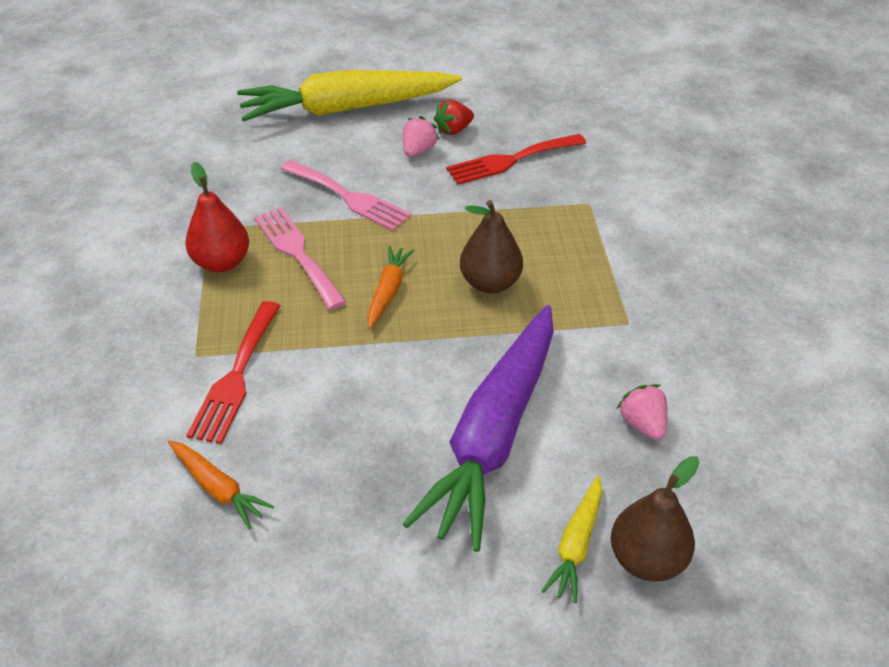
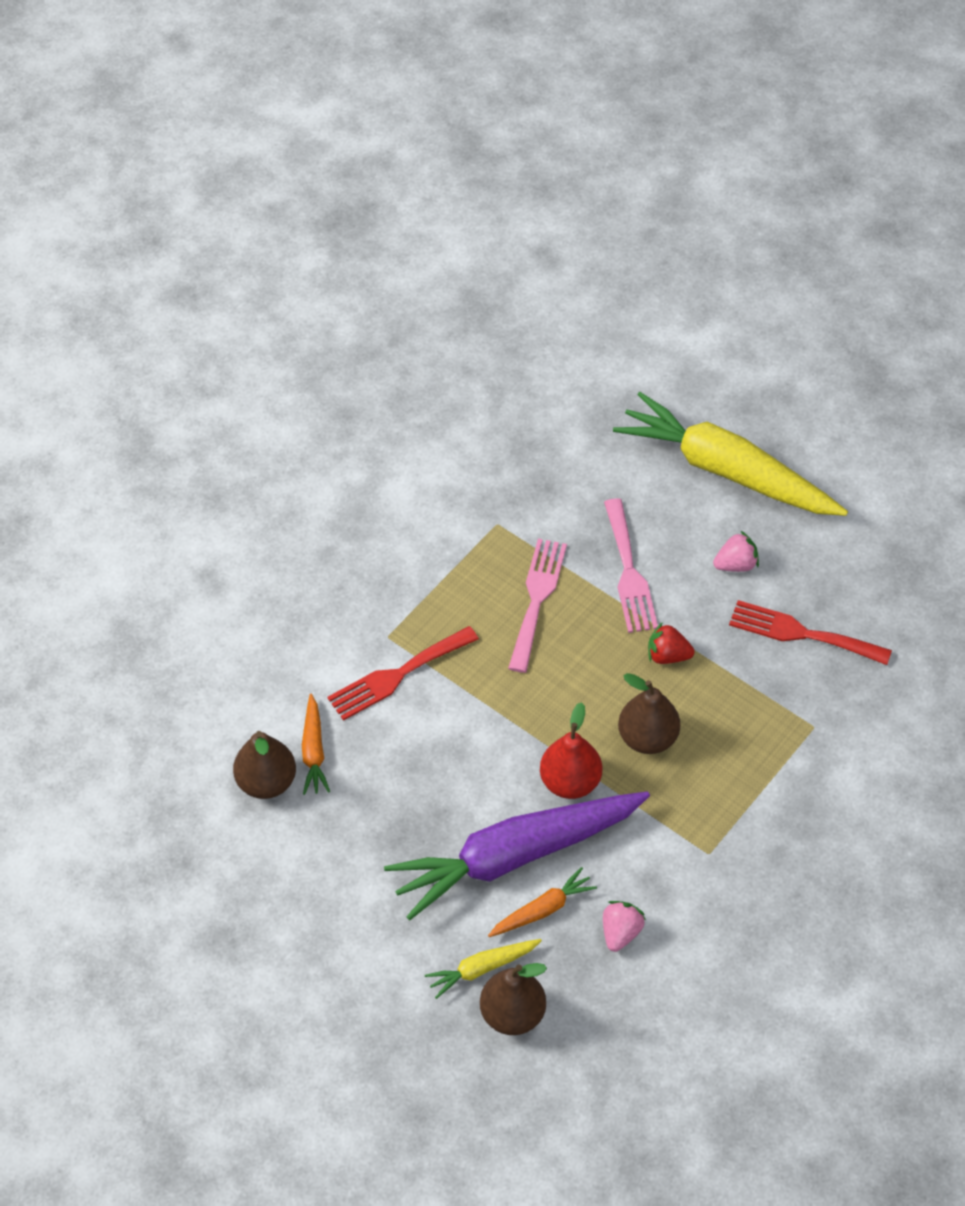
camera: 45 degrees right, 10 degrees up
red pear [185,162,249,272] -> red pear moved to [540,702,602,799]
orange carrot [367,246,414,329] -> orange carrot moved to [488,867,597,937]
red strawberry [434,100,474,135] -> red strawberry moved to [648,622,695,664]
none -> brown pear [233,731,296,799]

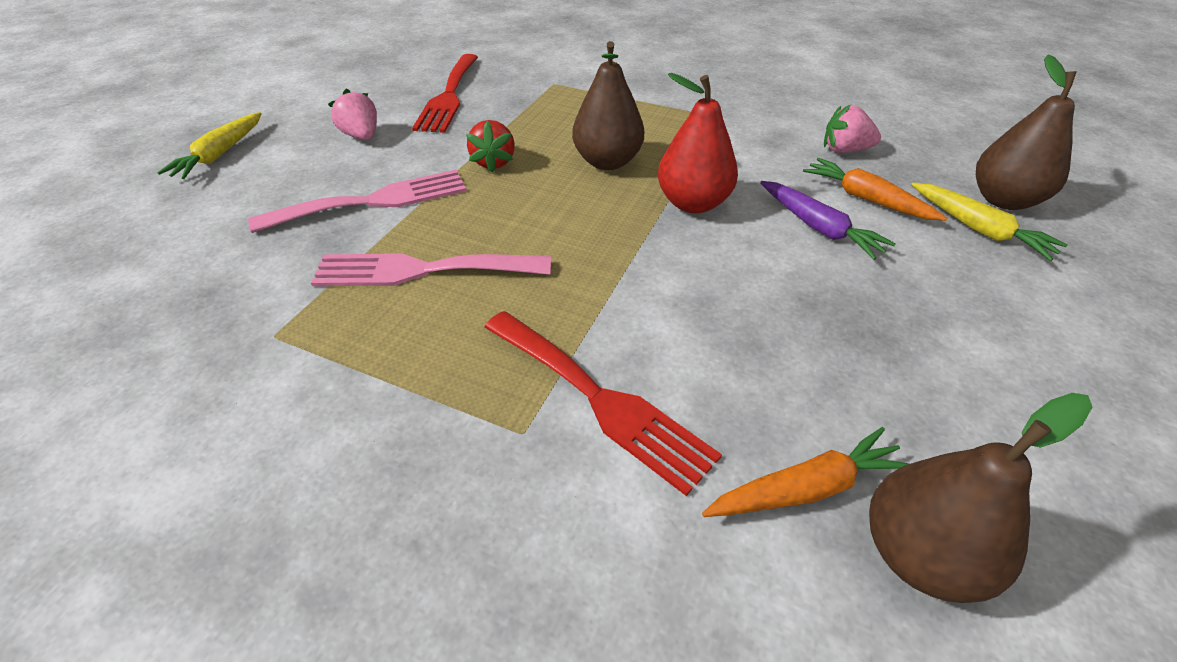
camera: 105 degrees left, 10 degrees down
purple carrot [384,791,650,920] -> purple carrot [760,181,896,260], size x0.43
yellow carrot [613,392,848,516] -> yellow carrot [157,112,262,179], size x0.43

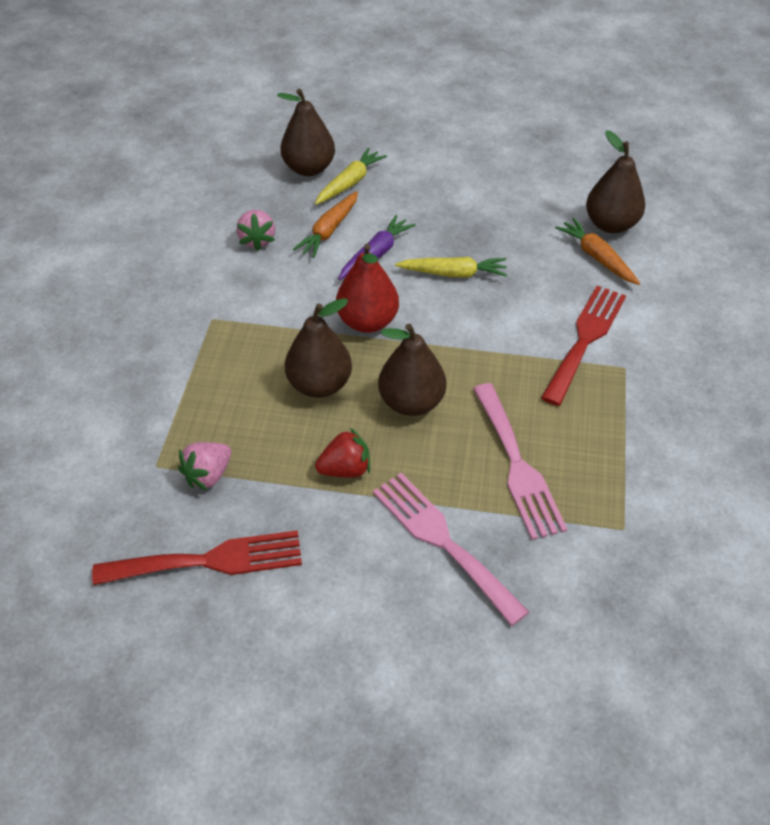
camera: 105 degrees left, 5 degrees up
yellow carrot [157,112,262,179] -> yellow carrot moved to [395,257,507,278]
pink strawberry [328,89,377,140] -> pink strawberry moved to [178,442,231,491]
none -> brown pear [378,324,446,416]

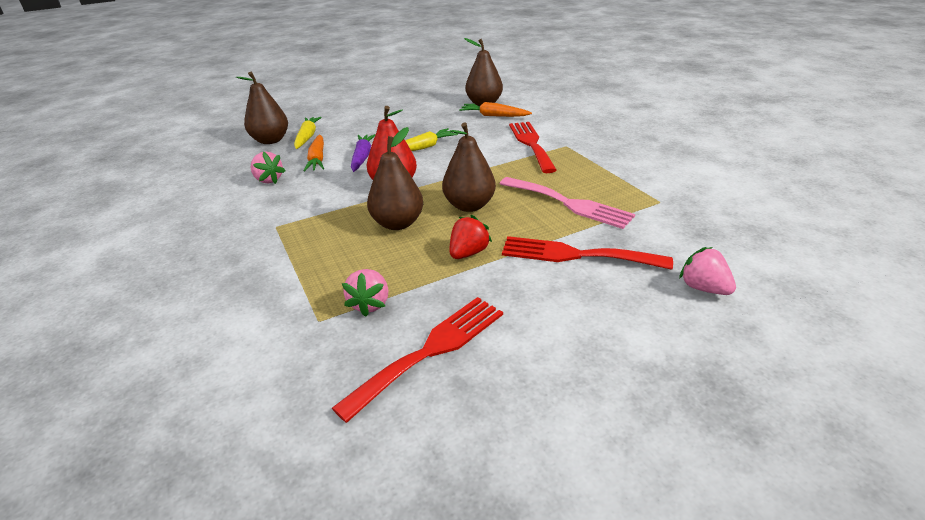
camera: 35 degrees left, 15 degrees down
pink fork [373,473,529,626] -> red fork [502,236,673,270]
none -> pink strawberry [679,247,736,295]

